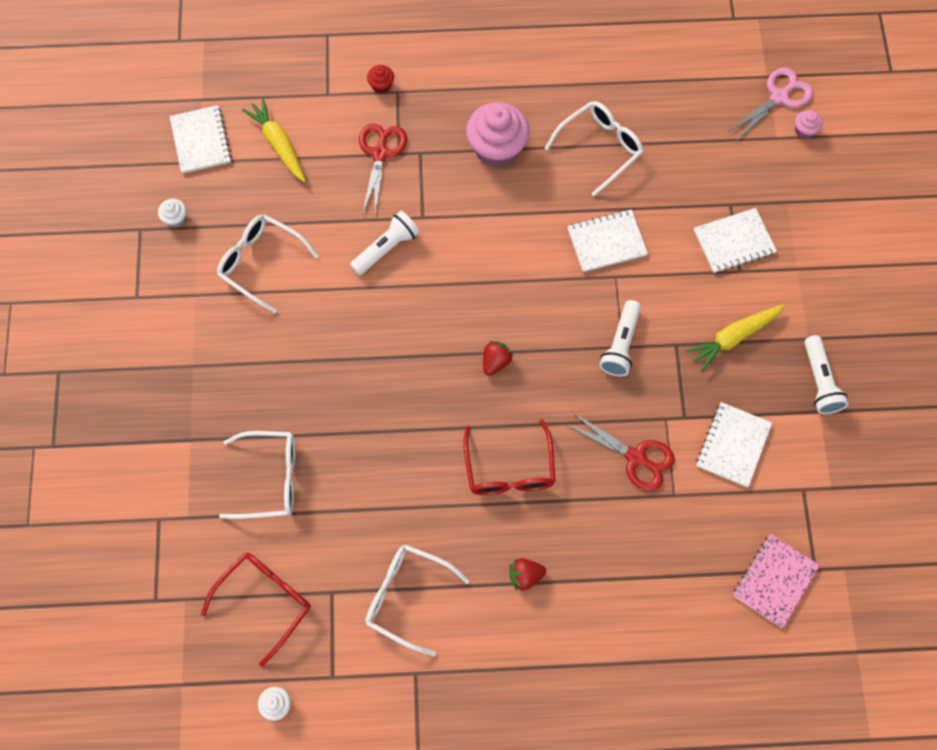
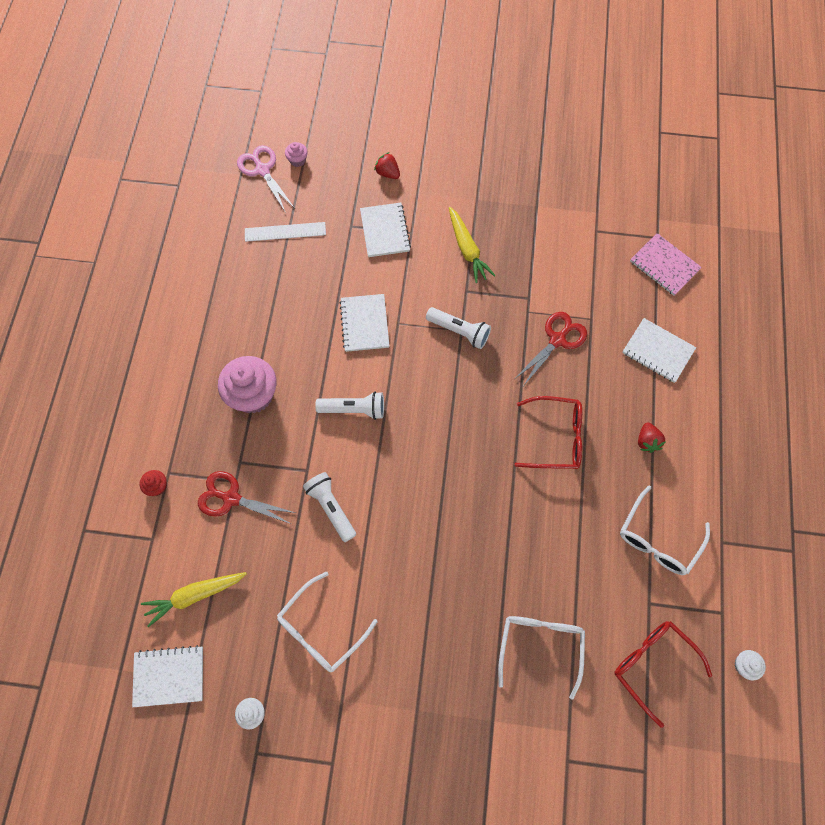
camera: 80 degrees left, 0 degrees up
red strawberry [483,341,513,376] -> red strawberry moved to [374,152,400,179]
white glasses [545,101,643,196] -> none
white notebook [696,402,772,487] -> white notebook moved to [622,318,696,383]
white flashlight [804,335,849,414] -> white flashlight moved to [315,392,384,420]
none -> white ruler [245,222,326,242]

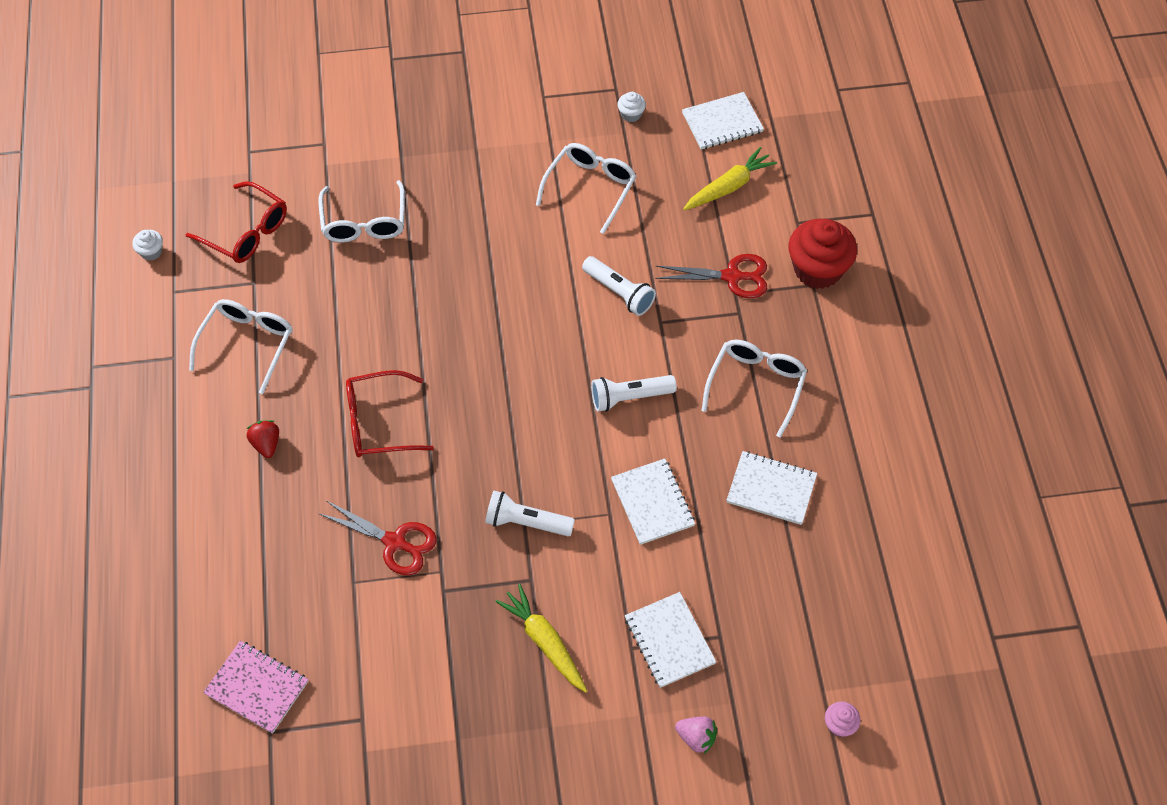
camera: 165 degrees right, 10 degrees down
red cupcake [140,470,167,496] -> red cupcake [789,219,857,289], size x2.24
pink cupcake [218,356,276,413] -> white glasses [702,340,807,438]
pink scissors [237,145,294,213] -> none
white ruler [245,222,326,242] -> none
red strawberry [374,152,400,179] -> pink strawberry [675,716,717,754]
red scissors [516,312,587,385] -> red scissors turned 90 degrees counterclockwise [318,501,437,575]
white notebook [622,318,696,383] -> white notebook moved to [726,451,817,525]

